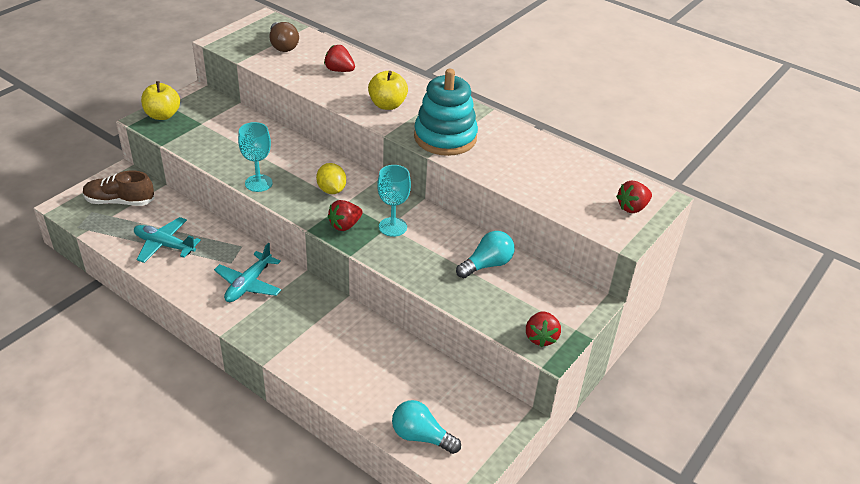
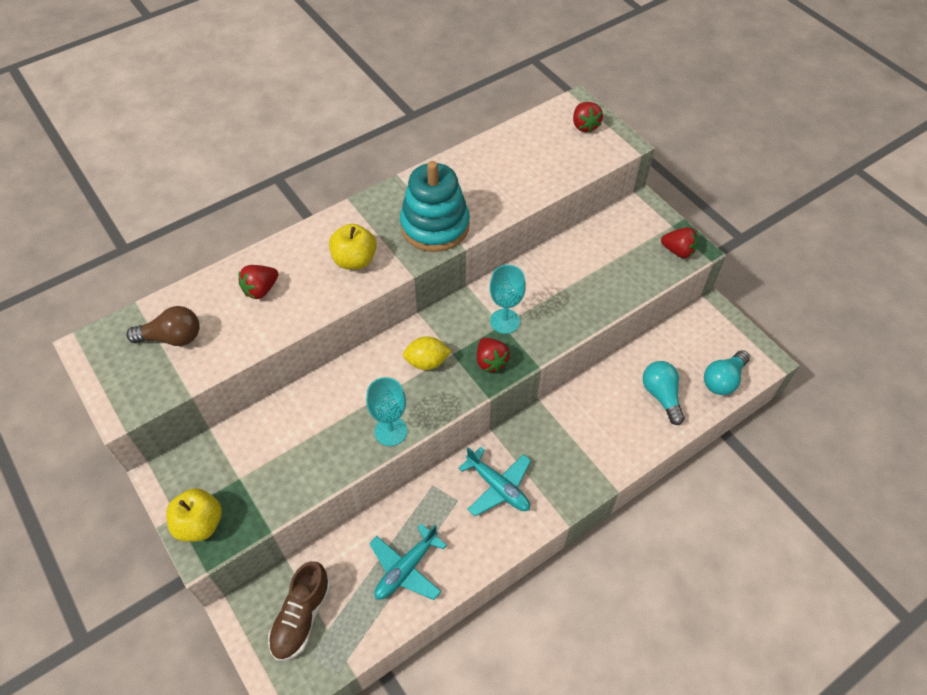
camera: 70 degrees left, 15 degrees up
turquoise light bulb [456,231,515,278] -> turquoise light bulb moved to [643,361,685,425]

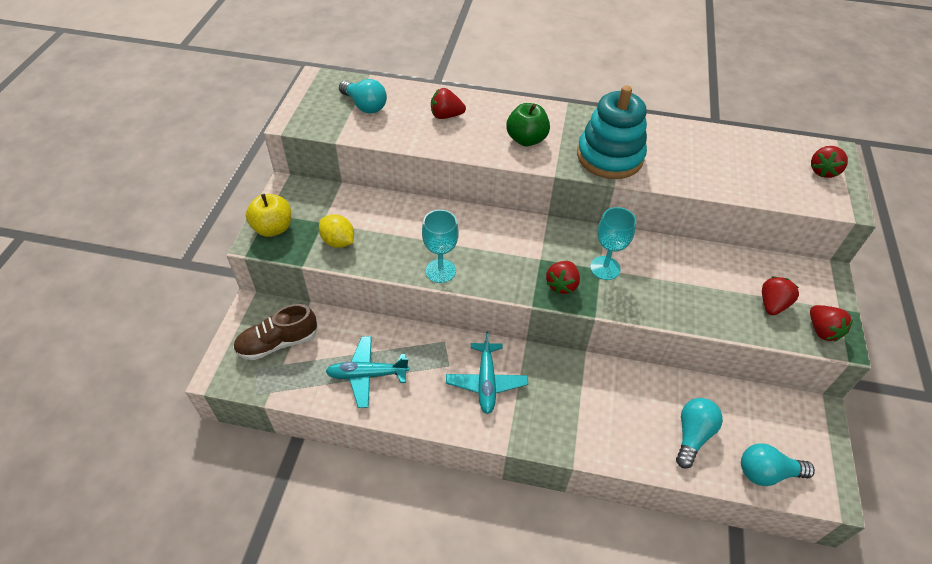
camera: 45 degrees right, 5 degrees down
brown light bulb [126,306,200,346] -> turquoise light bulb [339,79,387,114]
yellow apple [329,224,377,270] -> green apple [506,103,550,146]
yellow lemon [403,336,452,370] -> yellow lemon moved to [319,214,354,248]
none -> red strawberry [762,276,799,315]

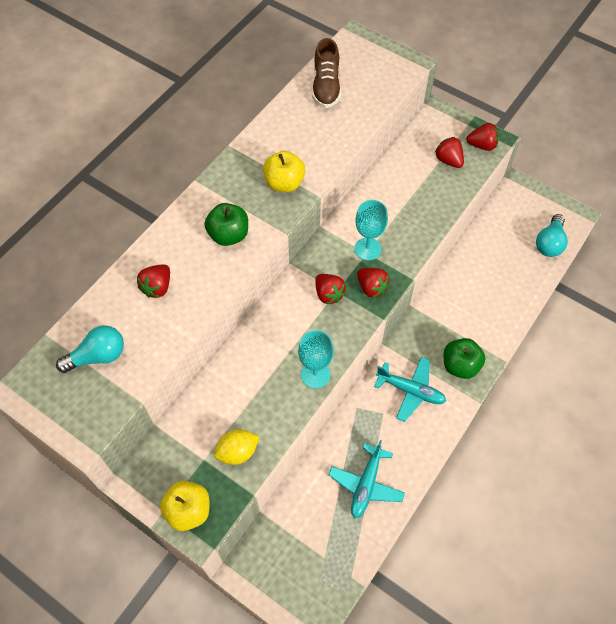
camera: 65 degrees left, 10 degrees up
brown shoe [233,304,318,360] -> brown shoe moved to [312,38,341,108]
turquoise stacking toy [577,85,647,179] -> yellow apple [263,151,305,192]
turquoise light bulb [676,398,723,469] -> none
red strawberry [811,146,848,178] -> red strawberry moved to [315,274,346,304]
none -> green apple [444,338,485,379]

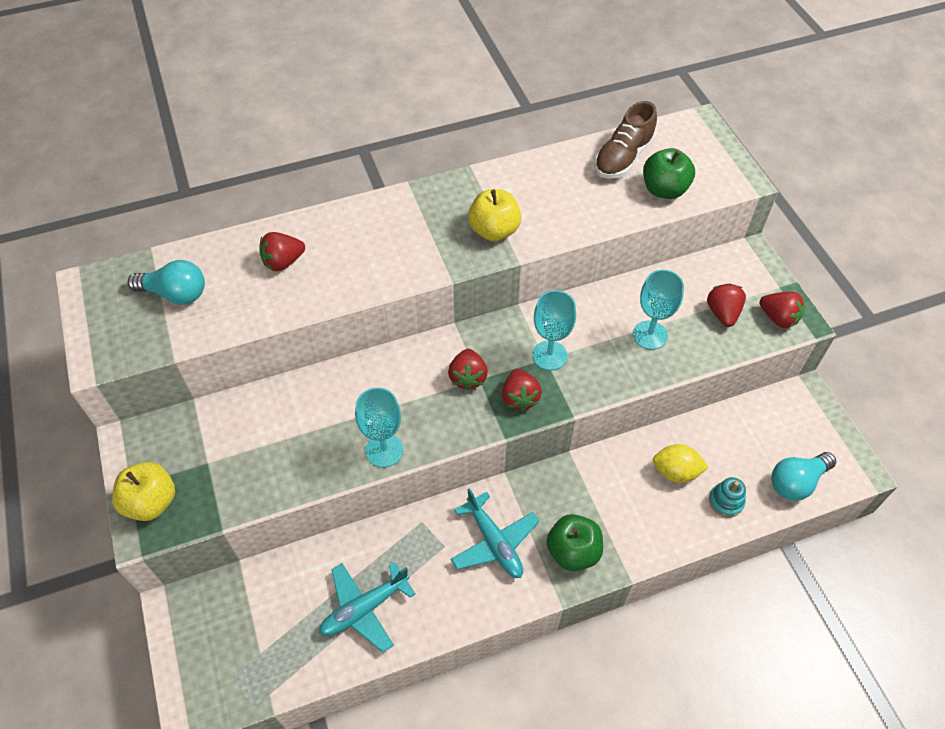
camera: 35 degrees right, 5 degrees down
green apple [205,203,248,246] -> green apple moved to [643,148,695,199]
yellow lemon [214,429,260,465] -> yellow lemon moved to [652,444,709,483]
none -> turquoise goblet [633,270,684,350]
none -> turquoise stacking toy [709,477,746,517]

